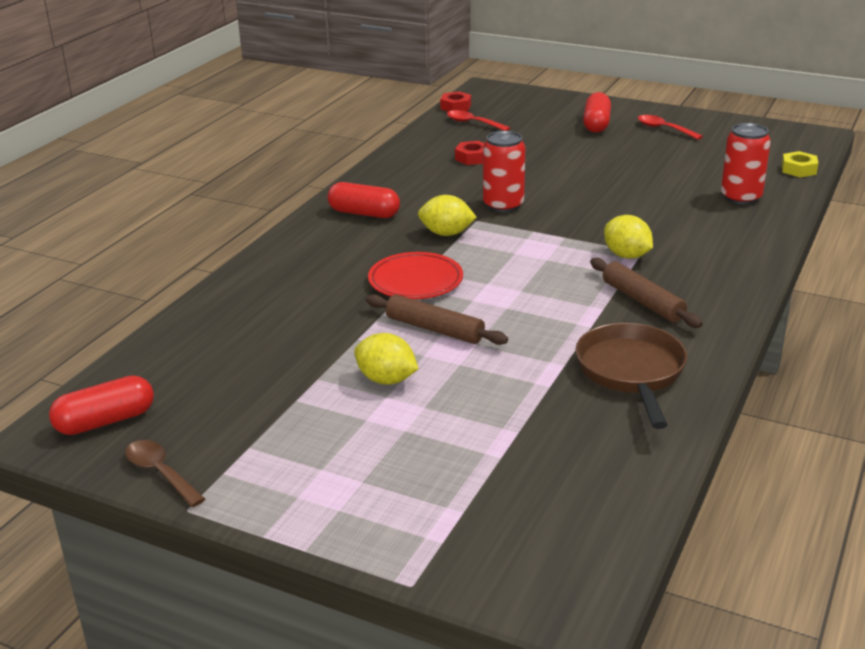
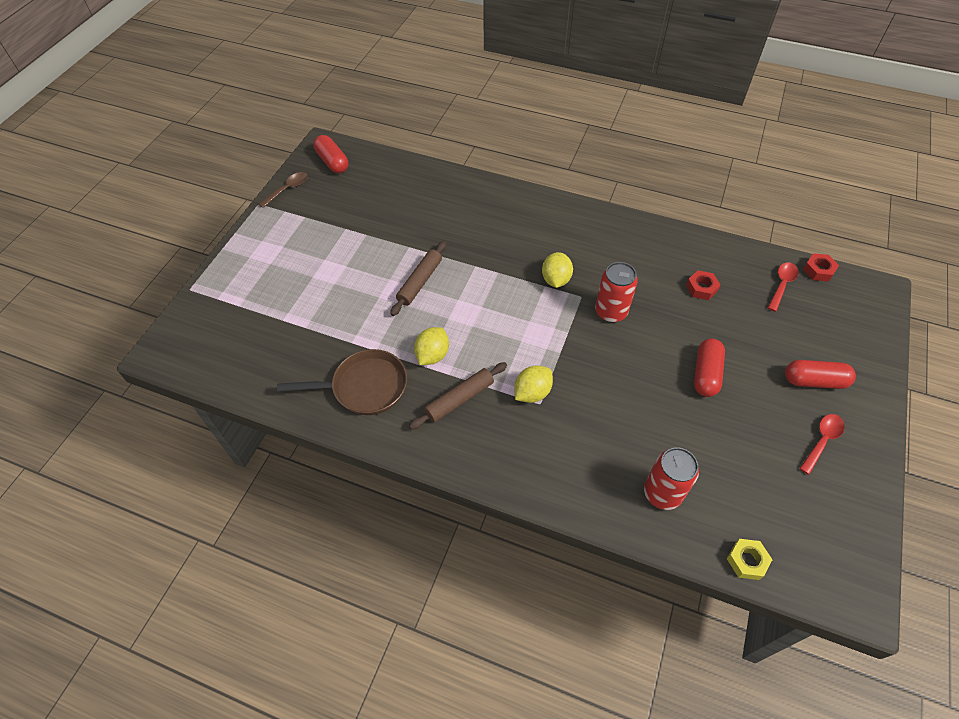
camera: 85 degrees right, 25 degrees up
red capsule [328,182,400,218] -> red capsule moved to [694,338,725,397]
yellow lemon [354,333,419,385] -> yellow lemon moved to [414,327,449,365]
red plate [368,252,463,299] -> none

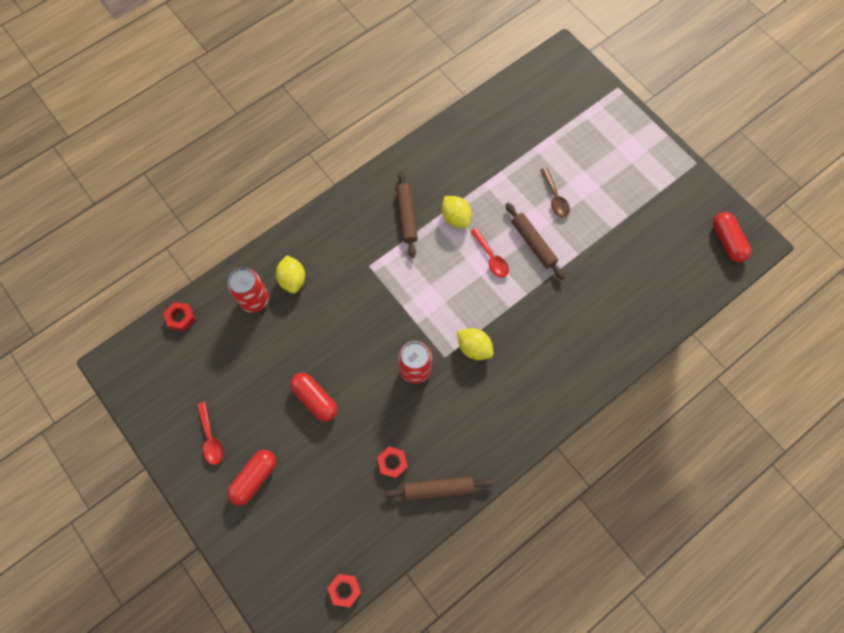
camera: 120 degrees right, 15 degrees up
brown spoon [259,172,308,208] -> brown spoon moved to [540,168,570,218]
brown pan [277,349,407,415] -> none
red capsule [314,135,348,173] -> red capsule turned 75 degrees clockwise [713,212,751,263]
yellow lemon [515,366,553,403] -> yellow lemon moved to [276,255,305,294]
yellow nut [727,539,772,580] -> red nut [163,302,195,331]
red spoon [768,262,799,312] -> red spoon moved to [470,228,509,278]
none -> brown rolling pin [384,477,493,501]

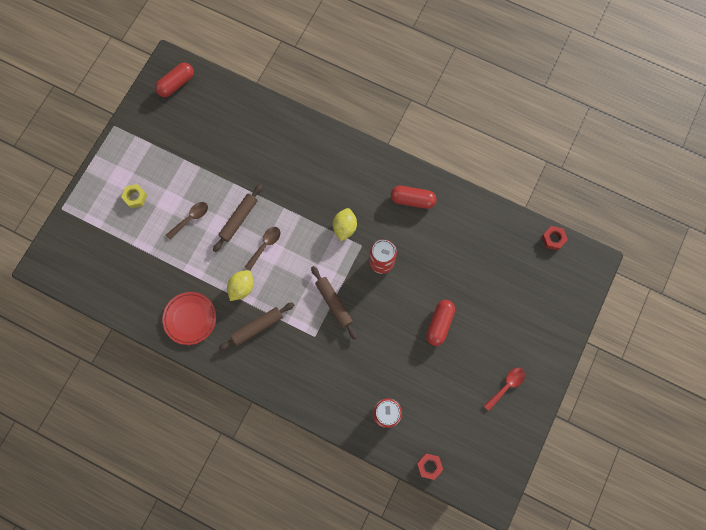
camera: 115 degrees left, 5 degrees up
red capsule [227,450,276,505] -> red capsule moved to [391,186,437,209]
yellow lemon [276,255,305,294] -> none
red nut [377,447,408,479] -> none
brown rolling pin [384,477,493,501] -> brown rolling pin moved to [311,266,357,340]
red spoon [470,228,509,278] -> brown spoon [245,227,280,271]
none -> yellow nut [121,184,147,208]
none -> red plate [162,292,216,345]

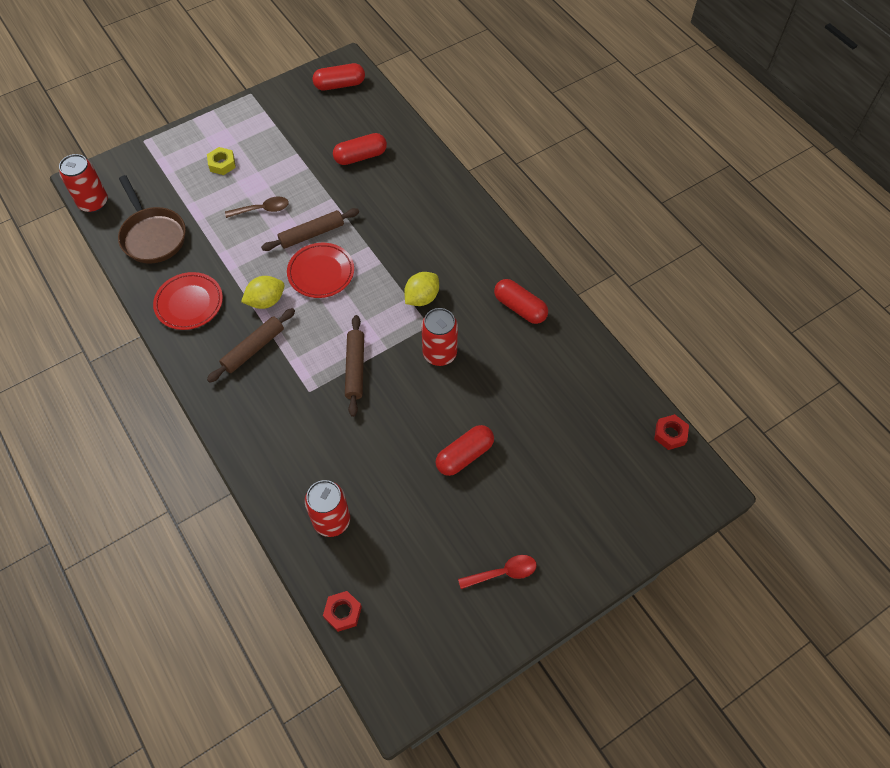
camera: 30 degrees right, 15 degrees down
brown rolling pin [219,302,294,351] -> brown rolling pin turned 45 degrees counterclockwise [207,308,295,383]
brown spoon [245,227,280,271] -> red plate [287,243,354,298]
none -> red can [59,154,108,213]
none -> brown pan [118,175,186,264]
none -> red capsule [333,133,387,165]

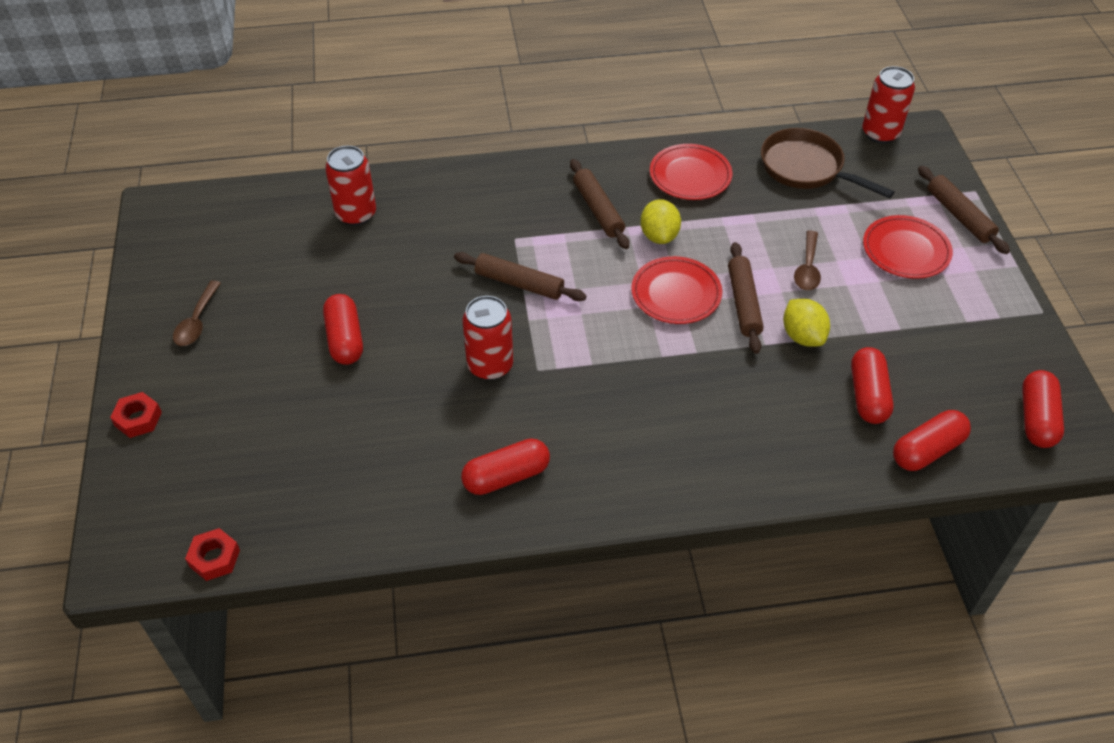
camera: 115 degrees right, 10 degrees down
brown pan [118,175,186,264] -> brown pan turned 45 degrees clockwise [761,128,895,198]
yellow nut [207,147,236,175] -> red plate [863,215,953,279]
red nut [323,591,362,632] -> red nut moved to [110,392,162,438]
yellow lemon [404,272,439,306] -> yellow lemon moved to [783,299,830,347]
red spoon [458,555,537,589] -> brown spoon [173,280,221,346]
none -> red capsule [893,410,971,471]
none -> brown rolling pin [918,166,1010,254]

